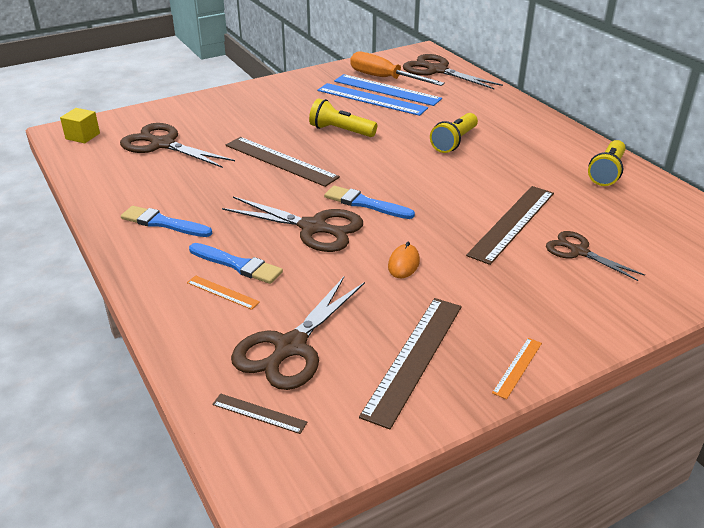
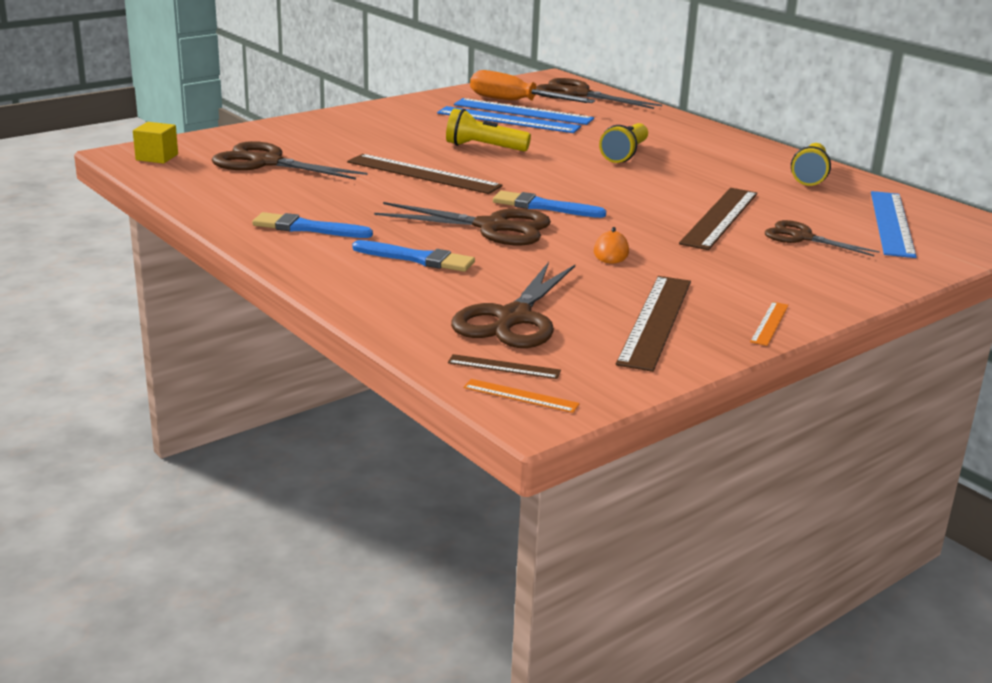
camera: 10 degrees left, 10 degrees down
orange ruler [187,275,260,310] -> orange ruler moved to [463,379,580,413]
none -> blue ruler [871,191,917,258]

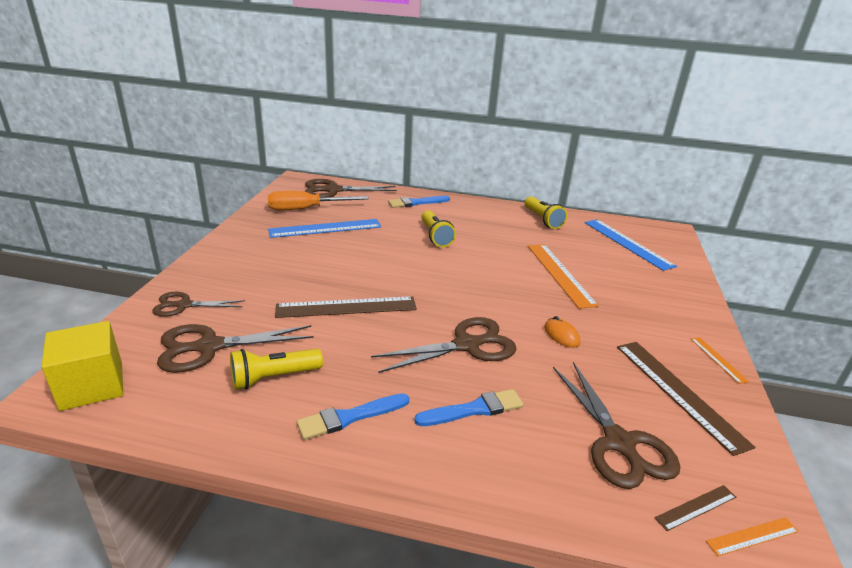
camera: 40 degrees left, 5 degrees up
yellow cube [133,122,178,164] -> yellow cube [41,321,123,411], size x1.69
yellow flashlight [446,108,531,151] -> yellow flashlight moved to [230,349,323,390]
blue ruler [454,98,594,125] -> none
blue brush [493,191,606,218] -> blue brush moved to [388,196,450,208]
brown ruler [679,188,757,250] -> orange ruler [528,244,599,309]
brown scissors [765,220,880,256] -> brown scissors moved to [152,292,245,317]

